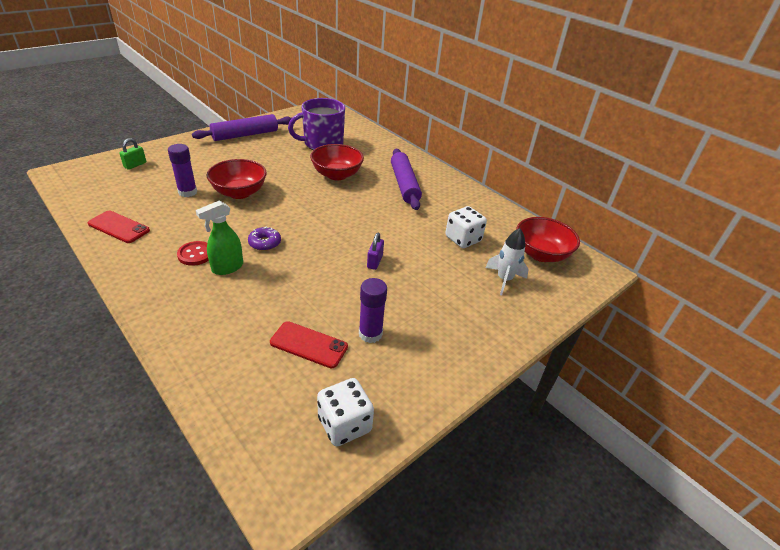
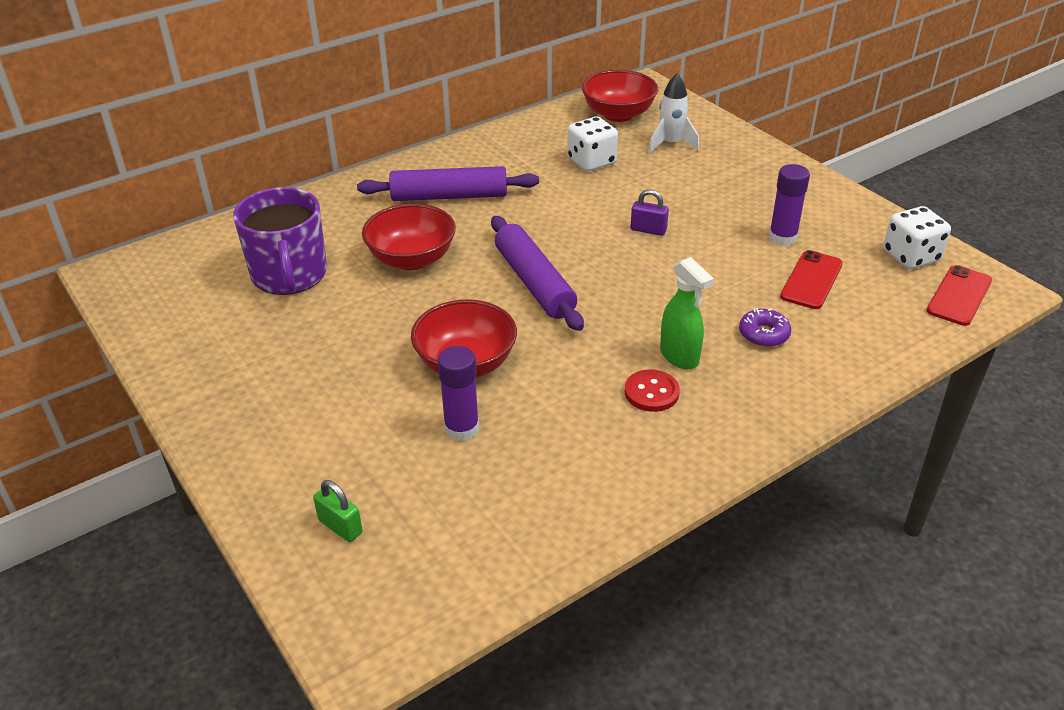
camera: 80 degrees left, 0 degrees up
red phone [88,211,150,243] -> red phone moved to [927,265,992,326]
purple rolling pin [192,114,292,141] -> purple rolling pin moved to [491,216,584,331]
purple donut [248,226,281,251] -> purple donut moved to [739,308,791,347]

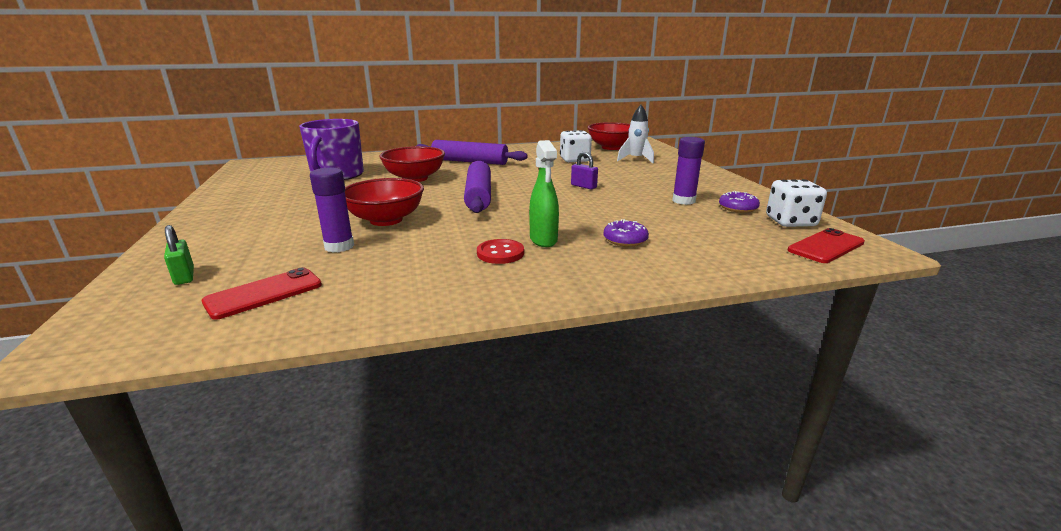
camera: 20 degrees right, 15 degrees down
red phone [780,250,843,309] -> red phone moved to [202,267,322,320]
none -> purple donut [719,191,760,213]

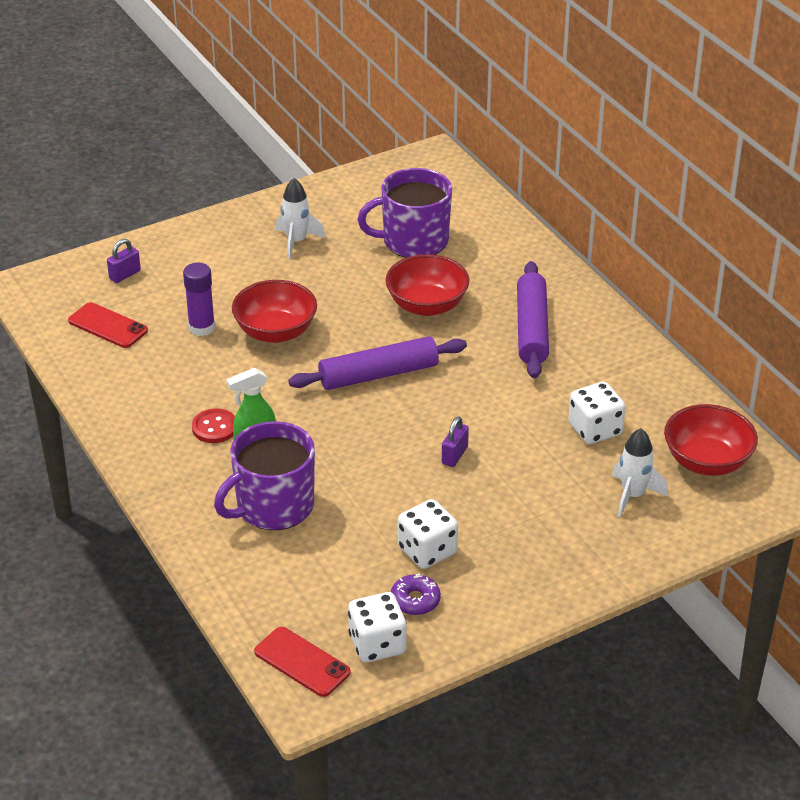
camera: 75 degrees right, 15 degrees up
green padlock [164,225,194,285] -> purple padlock [107,239,141,283]
purple donut [604,219,649,247] -> purple mug [214,421,315,530]
purple glue stick [672,137,705,205] -> white dice [398,499,458,569]
none -> white rocket [276,178,325,259]

